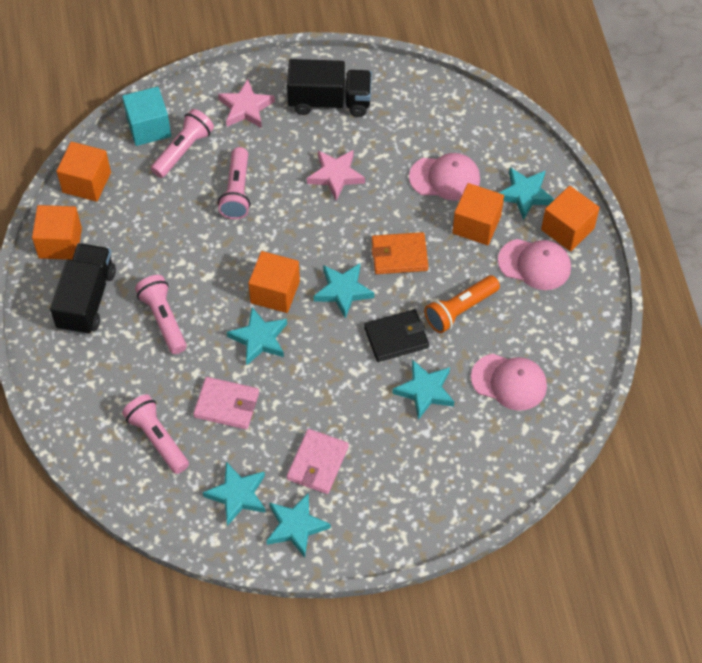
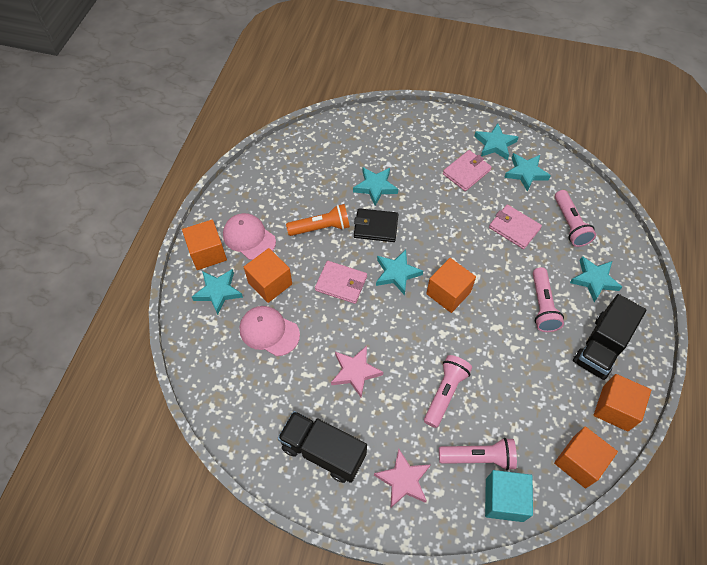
camera: 155 degrees left, 0 degrees up
pink flashlight [151,109,214,178] -> pink flashlight turned 150 degrees counterclockwise [439,438,517,471]
turquoise star [227,307,287,365] -> turquoise star moved to [570,256,622,302]
orange wallet [371,232,428,274] -> pink wallet [315,261,367,304]
pink cap [471,354,547,411] -> none

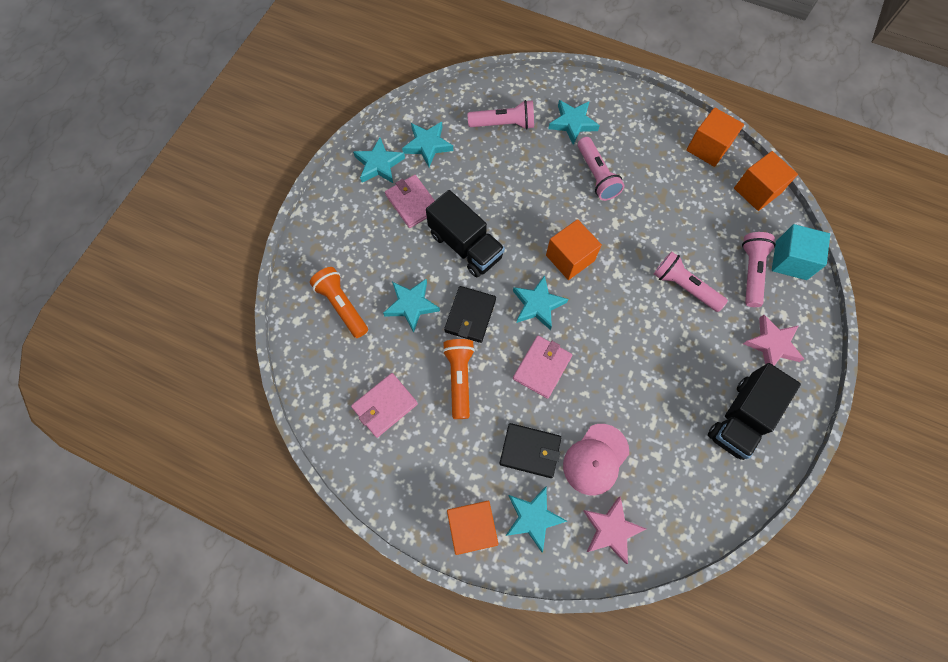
camera: 80 degrees left, 10 degrees up
pink cap [223,213,276,260] -> none
orange cube [244,248,292,303] -> black wallet [499,423,561,478]
pink star [331,346,383,397] -> pink star moved to [583,497,646,564]
pink wallet [489,204,542,249] -> pink wallet moved to [351,373,418,438]
pink flashlight [533,267,564,332] -> pink flashlight turned 60 degrees clockwise [578,137,624,201]
black truck [573,294,646,380] -> black truck moved to [426,190,505,277]
none -> orange flashlight [310,267,368,338]

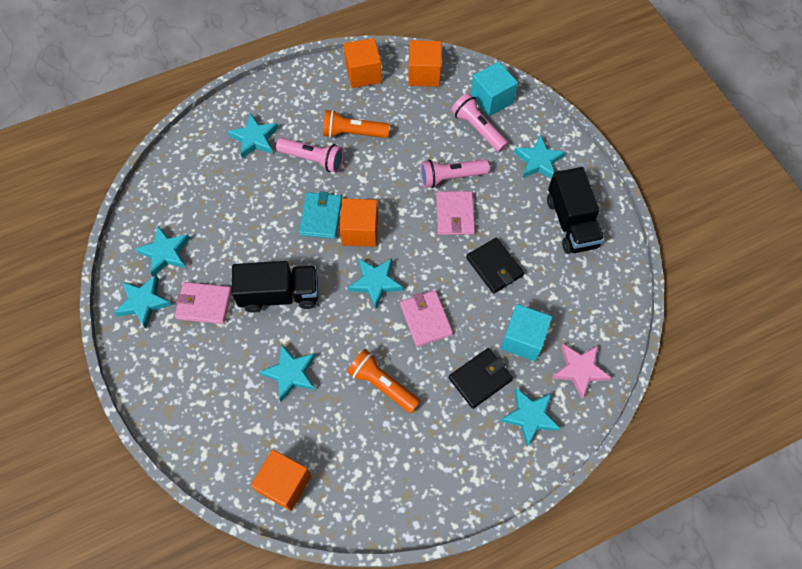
camera: 50 degrees left, 5 degrees down
orange flashlight [310,267,368,338] -> orange flashlight moved to [323,110,390,138]
pink wallet [351,373,418,438] -> pink wallet moved to [436,191,475,235]
black wallet [444,286,496,343] -> black wallet moved to [466,238,524,294]
orange cube [447,501,499,555] -> orange cube moved to [251,449,311,511]
pink flashlight [468,100,534,130] -> none
pink cap [563,424,629,495] -> turquoise cube [501,304,552,361]
pink star [743,315,804,366] -> turquoise star [514,135,565,179]
none -> turquoise wallet [299,191,342,239]

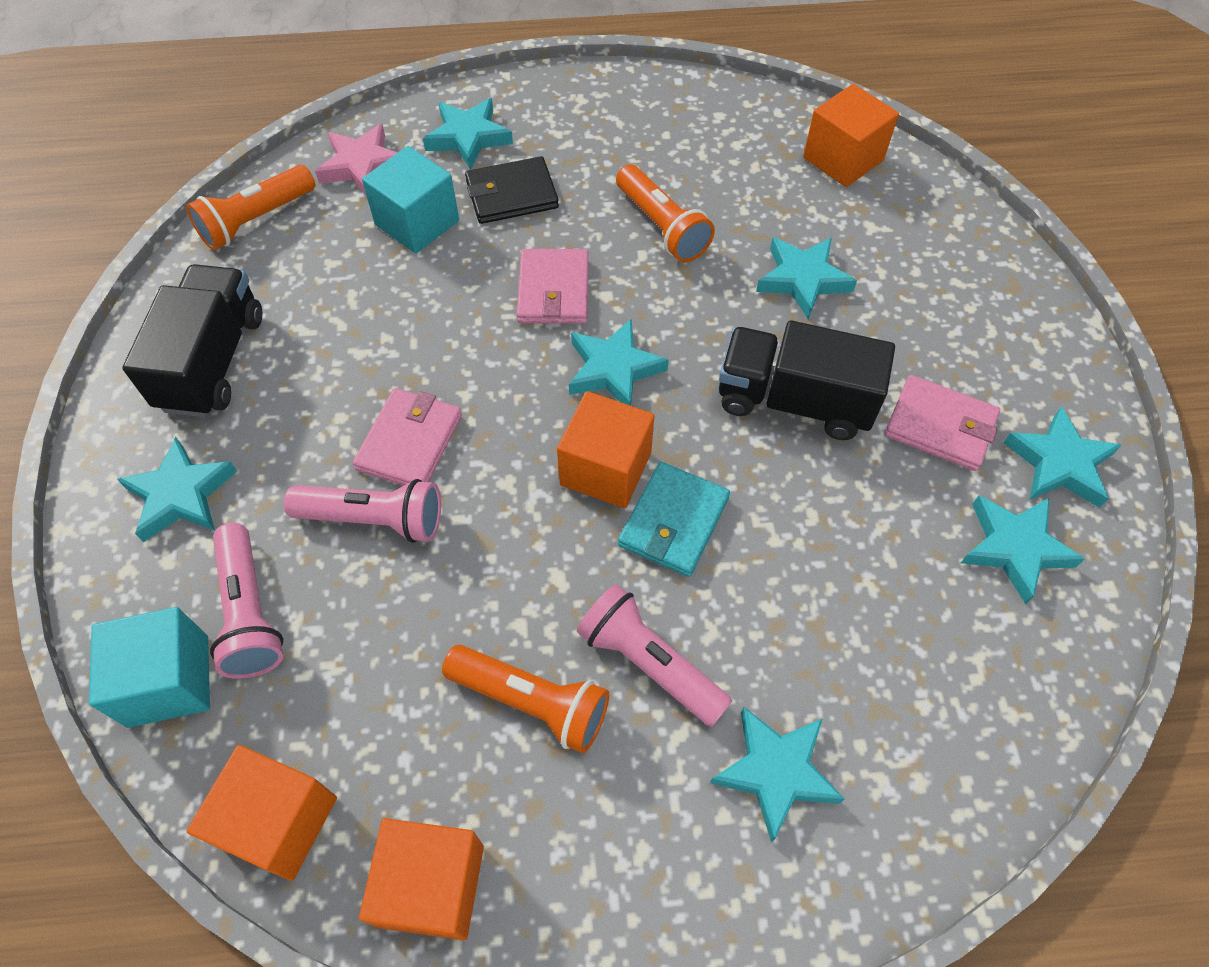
camera: 160 degrees left, 5 degrees down
black wallet [466,238,524,294] -> none
none -> orange flashlight [186,165,315,250]

